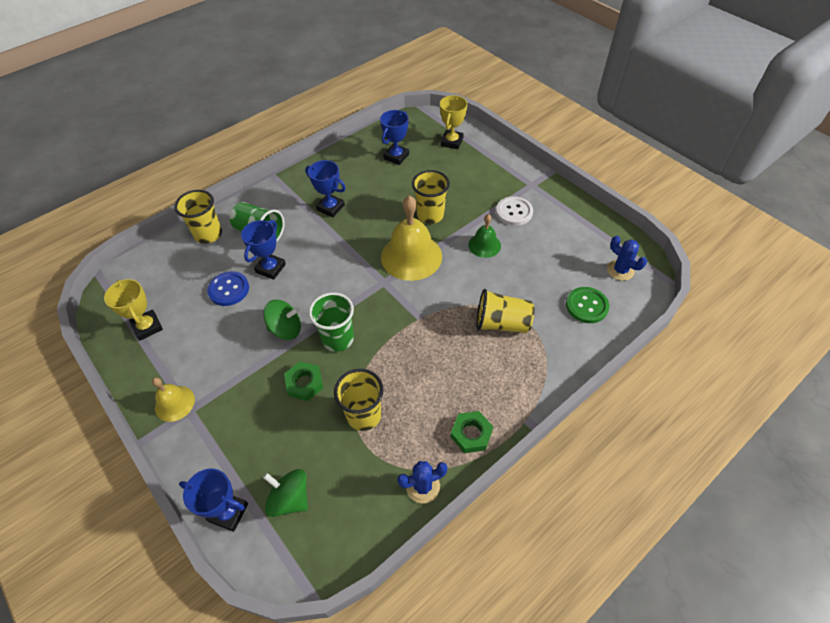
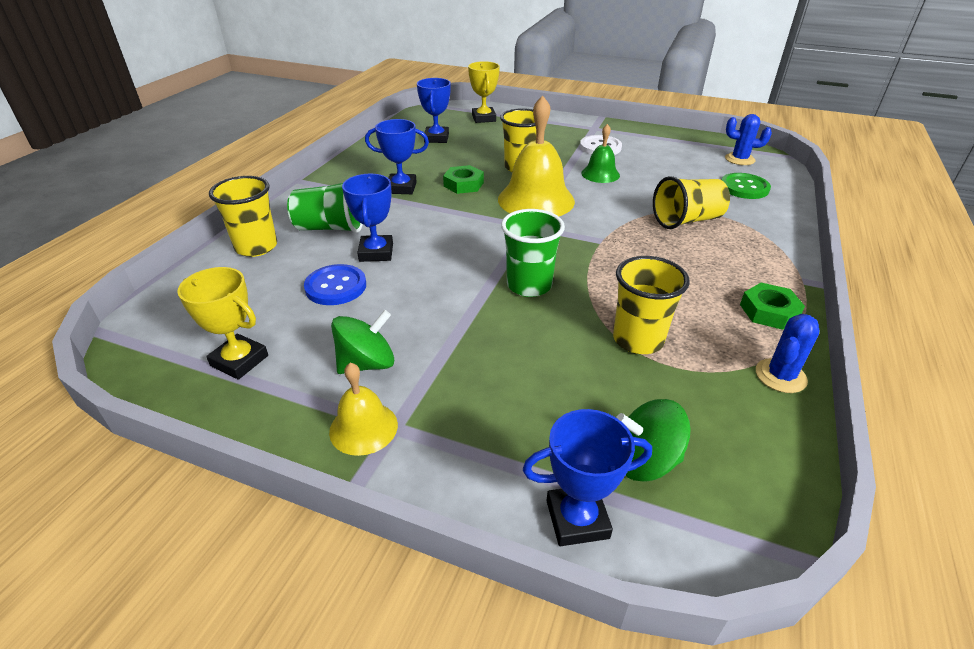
camera: 30 degrees left, 15 degrees down
green spinning top [263,300,301,340] -> green spinning top moved to [331,310,394,374]
green nut [284,361,323,401] -> green nut moved to [443,165,484,194]

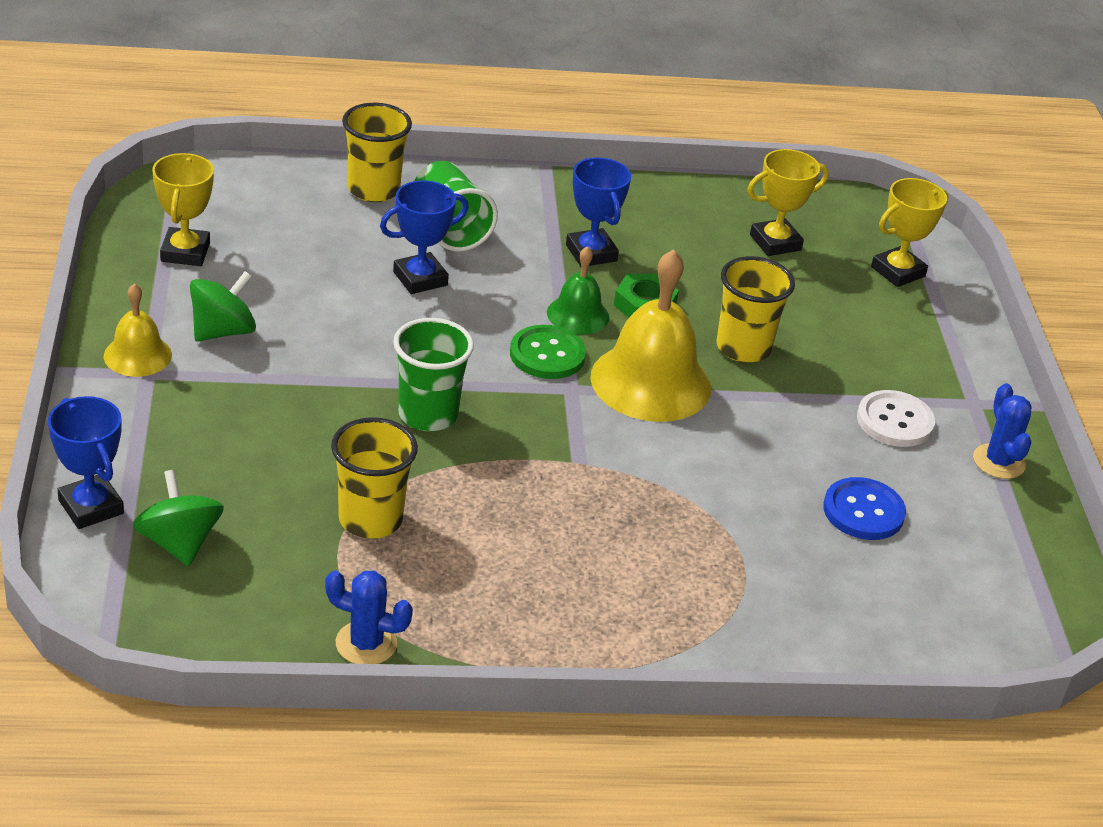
camera: 60 degrees right, 0 degrees up
blue button [304,264,366,305] -> blue button moved to [823,477,906,540]
green spinning top [331,310,394,374] -> green spinning top turned 75 degrees counterclockwise [190,271,256,342]
blue trophy [417,78,451,143] -> yellow trophy [747,149,829,256]
green bell [581,124,620,183] -> green bell moved to [547,246,609,334]
yellow cup [653,176,730,229] -> none
green button [722,173,771,199] -> green button moved to [510,325,586,379]
blue cactus [725,114,772,165] -> blue cactus moved to [973,383,1032,479]
green nut [740,282,805,330] -> none

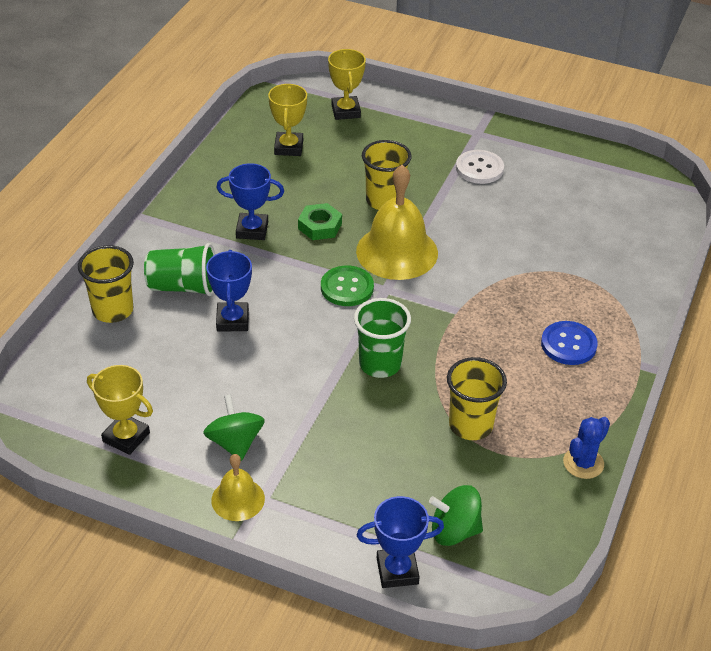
camera: 60 degrees left, 5 degrees up
green bell [547,246,609,334] -> none
blue button [823,477,906,540] -> blue button moved to [541,321,598,365]
blue cactus [973,383,1032,479] -> none

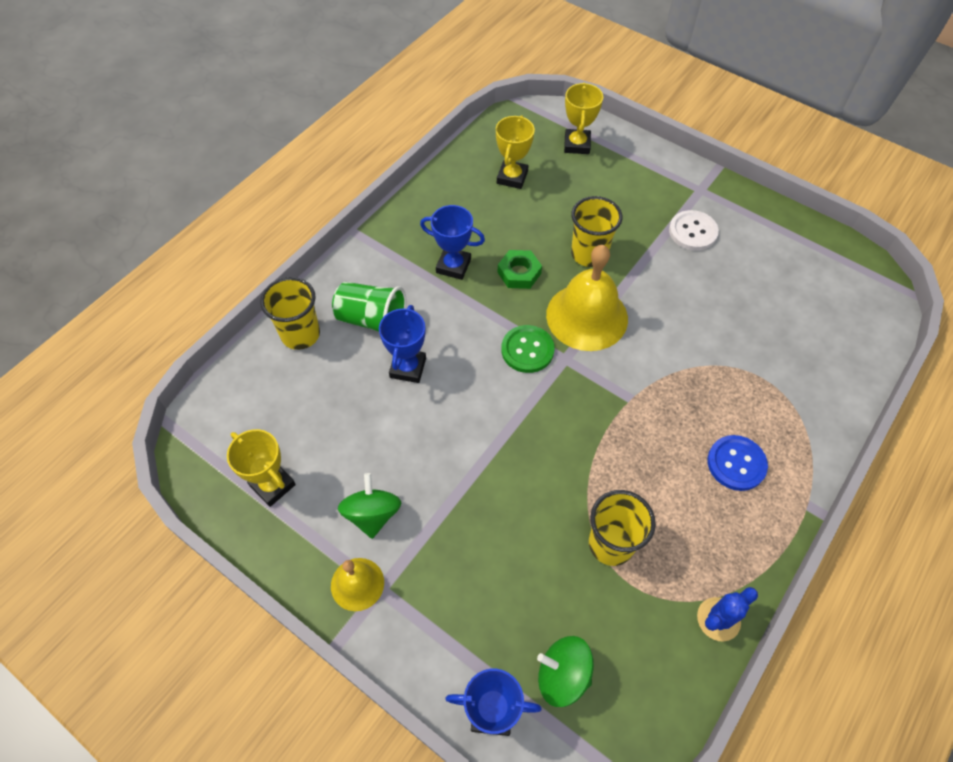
camera: 15 degrees right, 15 degrees up
green cup [354,298,411,378] -> none

